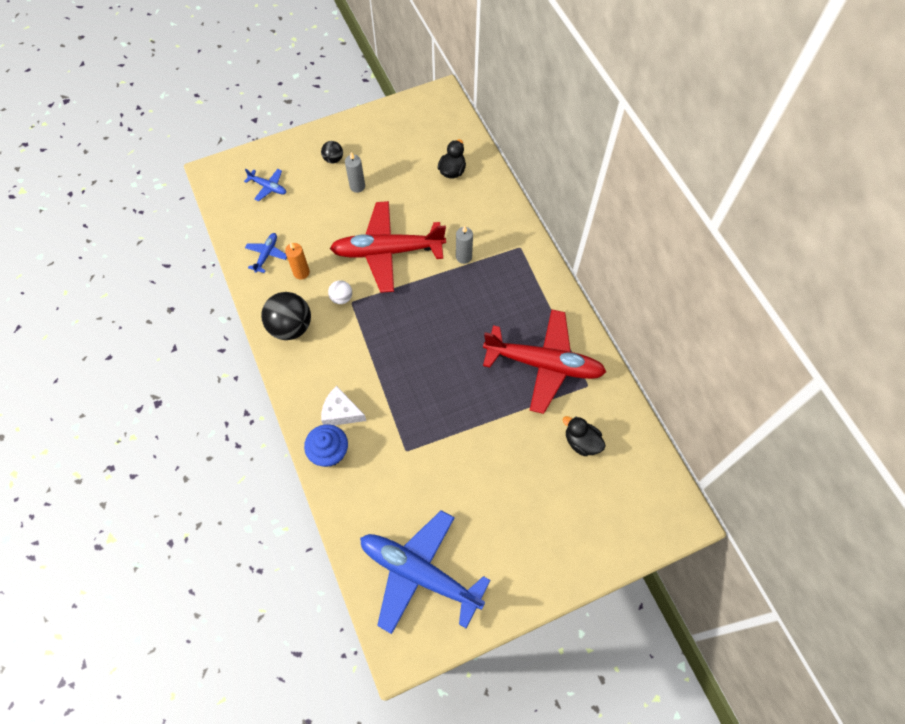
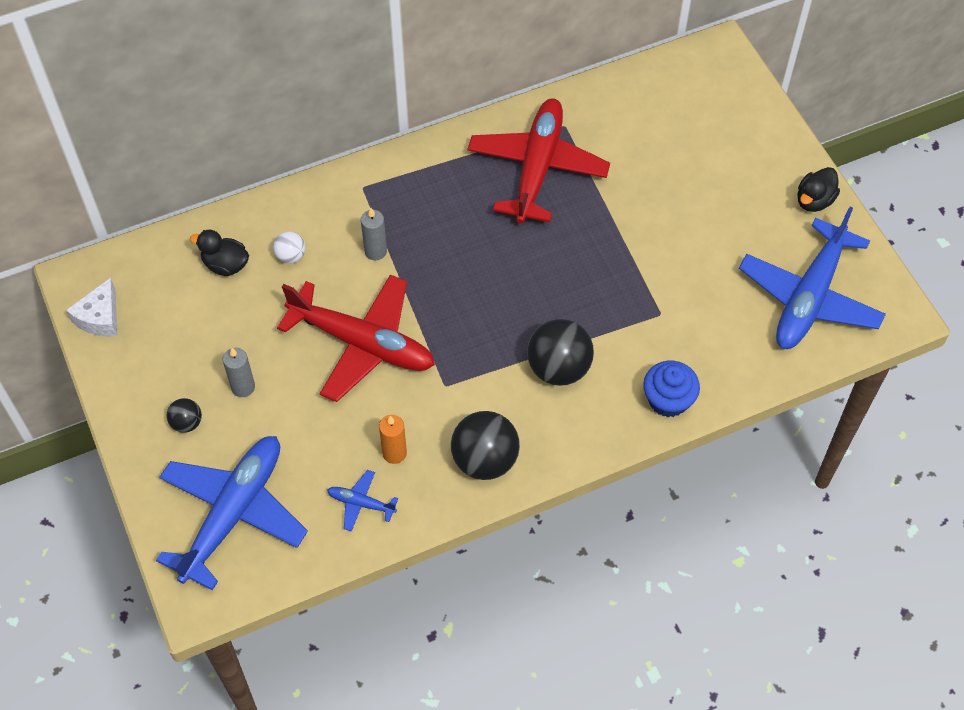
camera: 90 degrees left, 5 degrees down
blue plane [244,169,286,201] -> blue plane [156,436,308,590], size x2.38
white cheese [321,386,366,425] -> white cheese moved to [66,277,117,337]
white ball [328,280,352,304] -> white ball moved to [273,231,305,264]
red plane [330,201,446,293] -> red plane turned 60 degrees counterclockwise [277,274,435,402]
black duck [563,416,606,456] -> black duck moved to [798,167,840,212]
none -> black ball [527,319,594,386]

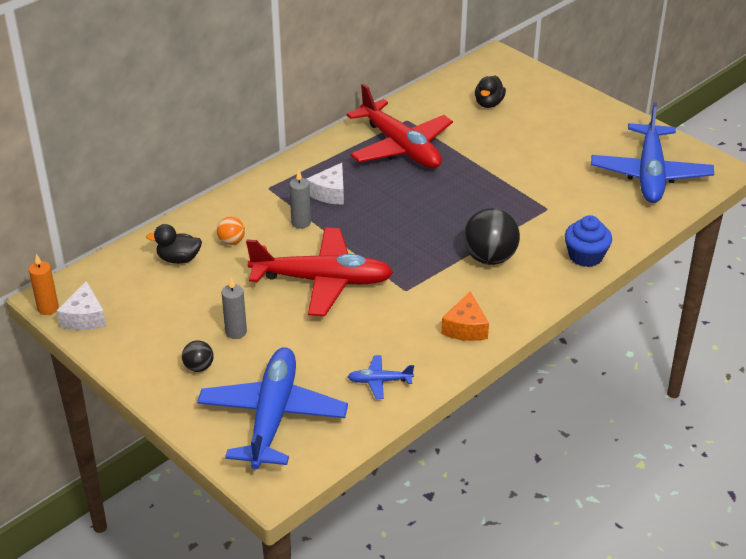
camera: 20 degrees left, 20 degrees down
white ball [273,231,305,264] -> orange ball [217,217,245,245]
orange candle [379,415,407,464] -> orange candle moved to [29,254,59,315]
black ball [451,411,520,480] -> orange cheese [441,291,489,341]
red plane [468,98,610,223] -> red plane turned 150 degrees clockwise [347,84,453,168]
black duck [798,167,840,212] -> black duck moved to [475,76,506,108]
none -> white cheese [307,163,344,204]

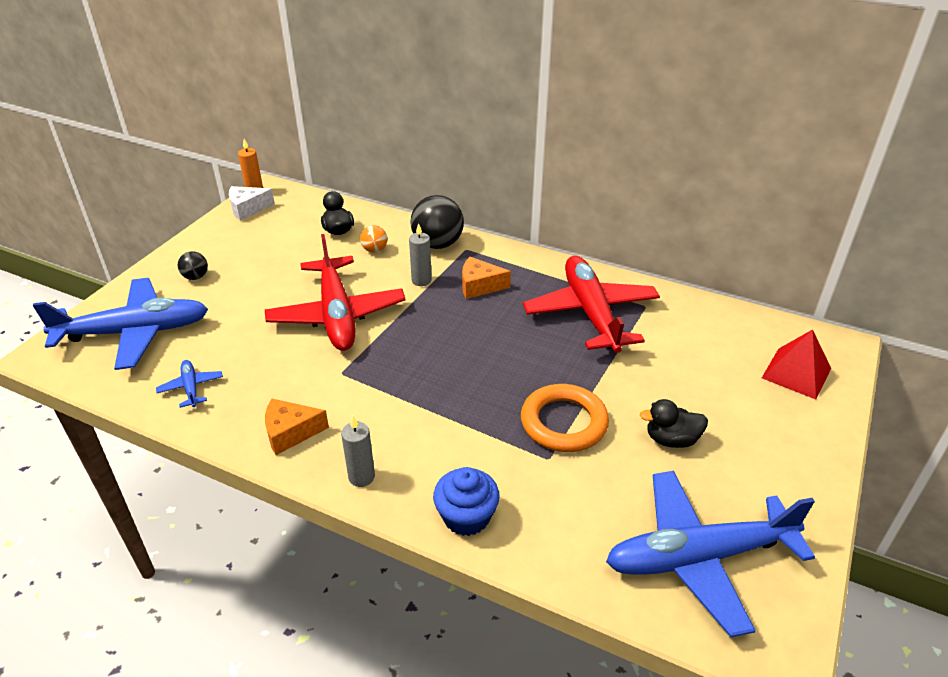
camera: 70 degrees right, 0 degrees up
grey candle [221,278,247,339] -> grey candle moved to [341,416,375,487]
white cheese [307,163,344,204] -> orange cheese [462,257,511,299]
red plane [347,84,453,168] -> red plane turned 135 degrees clockwise [523,256,660,353]
black ball [463,208,520,265] -> black ball moved to [410,195,464,249]
black duck [475,76,506,108] -> black duck moved to [640,399,708,448]
none -> orange ring [521,384,609,452]
none -> red pyramid [762,329,831,399]

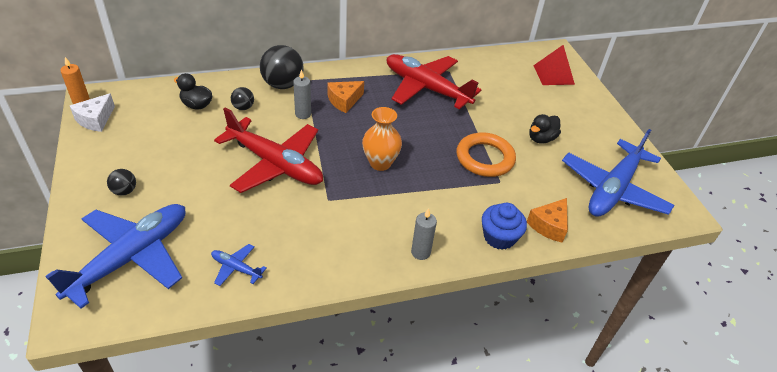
camera: 45 degrees left, 5 degrees up
orange cheese [265,399,329,455] -> orange cheese moved to [527,198,568,243]
orange ball [360,225,387,253] -> black ball [231,87,254,110]
none -> orange vase [362,107,402,171]

